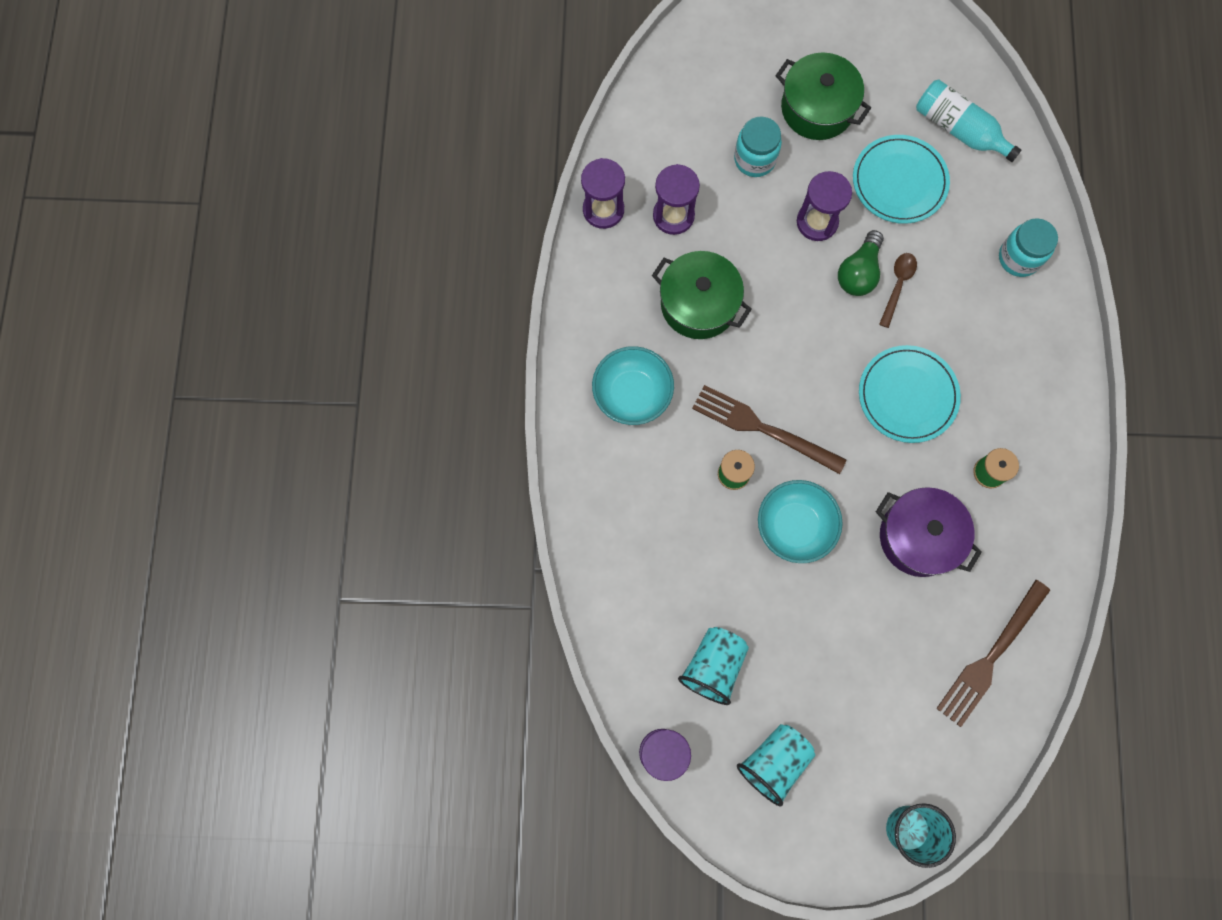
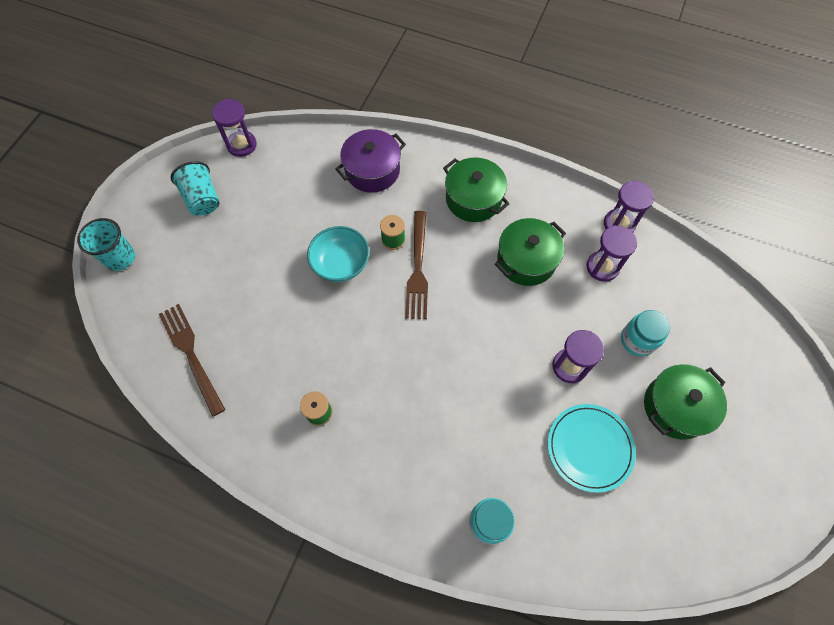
camera: 110 degrees right, 10 degrees down
turquoise bowl [592,346,674,425] -> green pot [443,157,509,222]
turquoise cup [678,627,749,705] -> none
brown fork [692,385,847,474] -> brown fork turned 135 degrees clockwise [405,211,428,319]
green light bulb [838,230,884,296] -> none
turquoise plate [859,345,961,443] -> none
purple pot [876,487,982,577] -> purple pot moved to [335,129,406,193]
brown spoon [879,253,917,328] -> none
turquoise bottle [916,79,1021,162] -> none

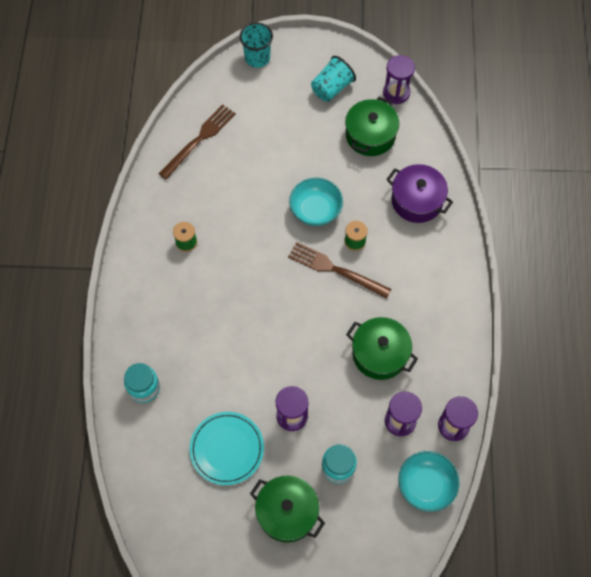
camera: 70 degrees right, 0 degrees up
brown fork [405,211,428,319] -> brown fork turned 45 degrees clockwise [288,242,391,299]
green pot [443,157,509,222] -> green pot moved to [345,97,399,156]
none -> turquoise bowl [398,451,460,512]

